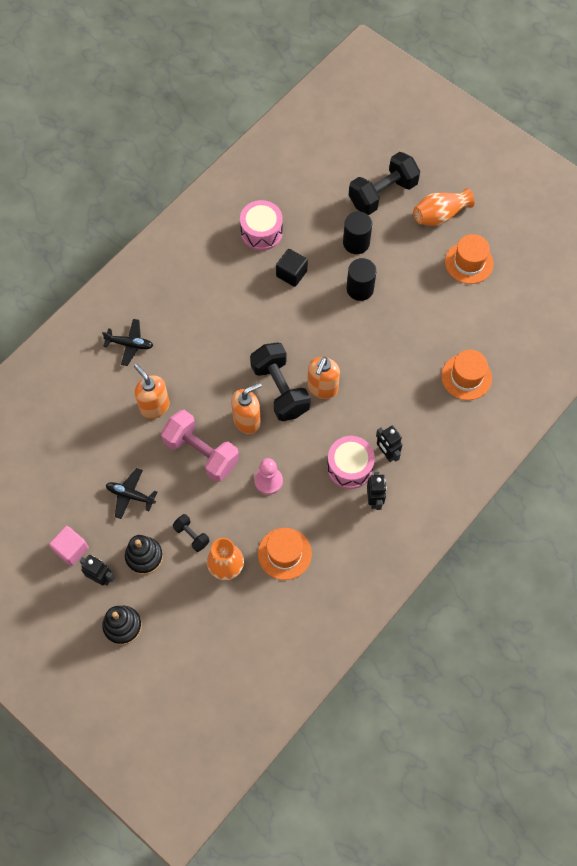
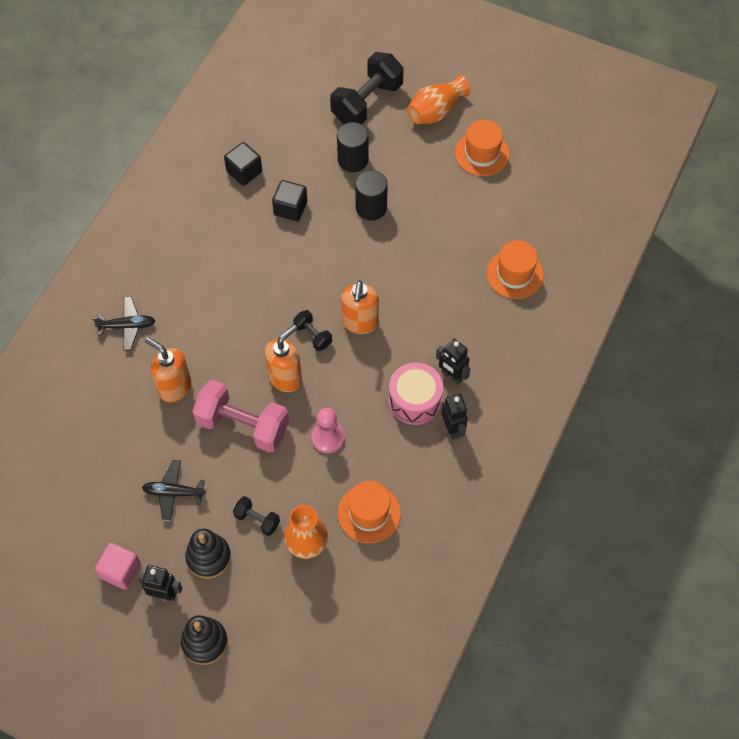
camera: 15 degrees left, 5 degrees down
pink drum [240,200,283,251] -> black cube [224,142,262,186]
black dumbbell [250,342,311,421] -> black dumbbell [293,310,332,351], size x0.48

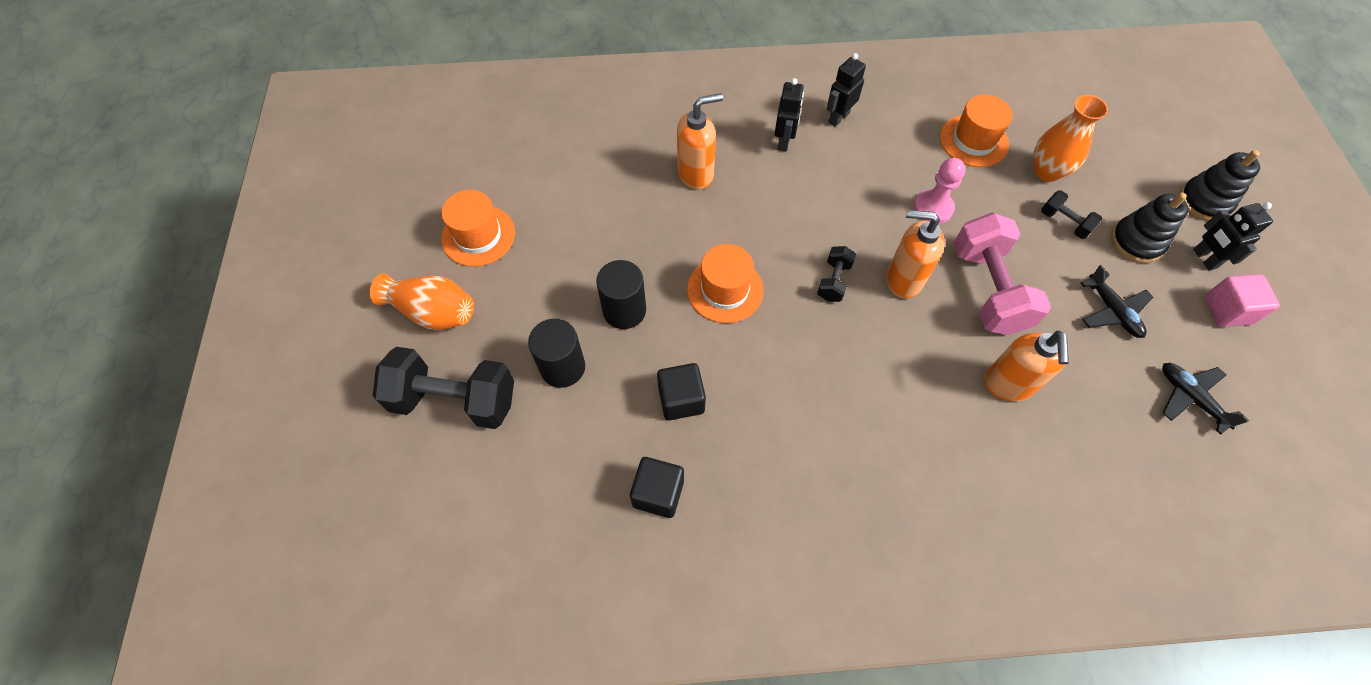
camera: 120 degrees left, 0 degrees up
black plane [93,297,155,351] -> black plane moved to [1162,363,1249,435]
black dumbbell [233,496,280,536] -> black dumbbell turned 45 degrees counterclockwise [1041,190,1102,239]
orange soap dispenser [341,281,379,334] -> orange soap dispenser moved to [677,93,723,190]
pink drum [389,362,443,425] -> none
orange hat [486,240,544,299] -> orange hat moved to [687,244,763,323]

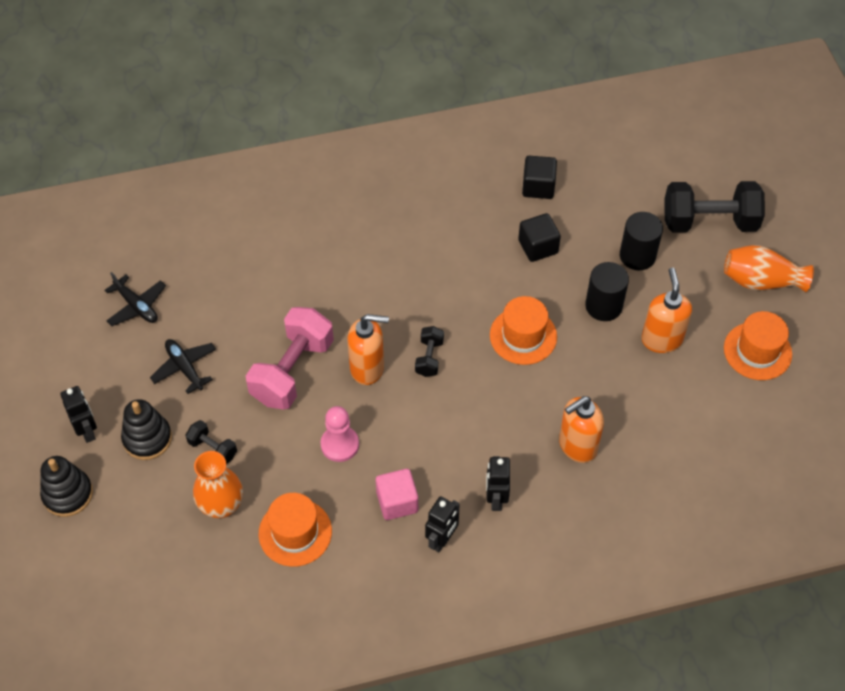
camera: 170 degrees right, 5 degrees down
pink dumbbell [953,212,1051,335] -> pink dumbbell turned 45 degrees clockwise [246,307,334,410]
orange soap dispenser [984,330,1069,401] -> orange soap dispenser moved to [642,268,692,353]
pink cube [1204,274,1280,327] -> pink cube moved to [376,469,418,520]

